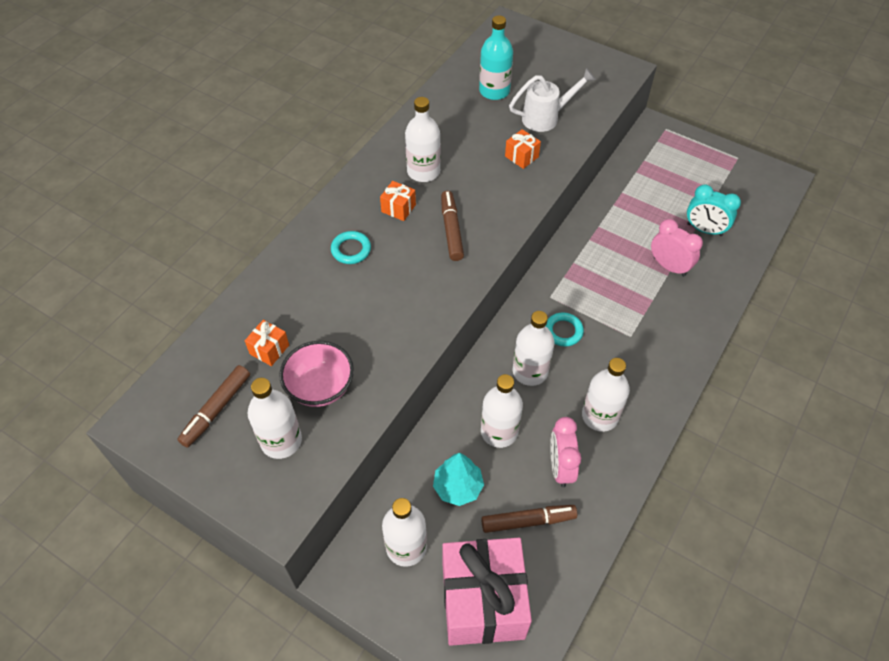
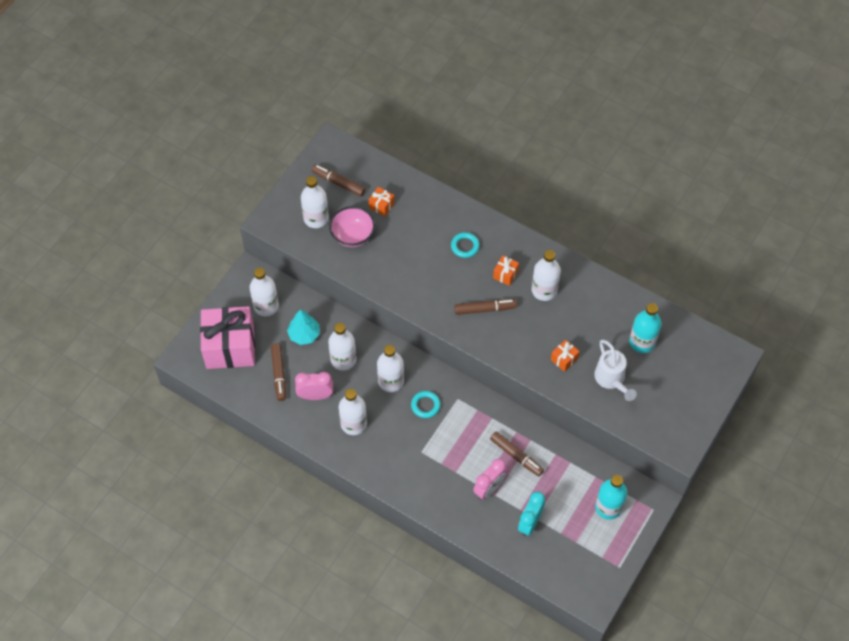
camera: 90 degrees right, 5 degrees up
none -> brown marker [490,431,544,477]
none -> turquoise bottle [595,475,627,520]

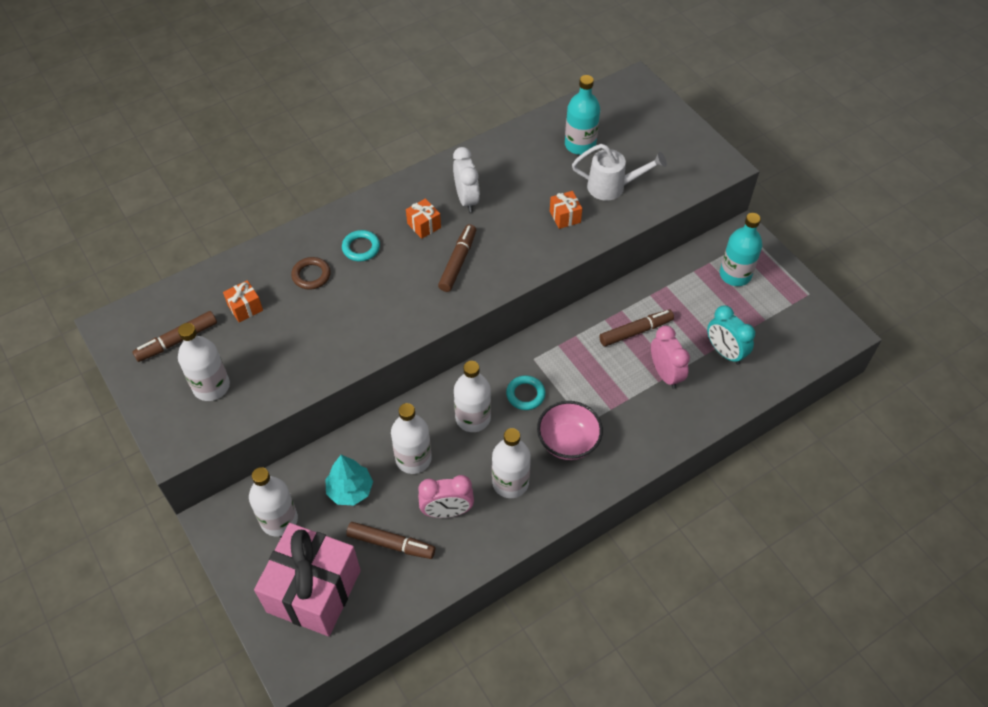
camera: 65 degrees left, 5 degrees down
pink clock [295,372,333,400] -> pink clock turned 120 degrees counterclockwise [418,475,474,518]
pink bowl [329,206,375,247] -> pink bowl moved to [537,401,603,460]
white bottle [532,250,561,301] -> white clock [453,147,480,212]
none -> brown ring [291,257,331,290]

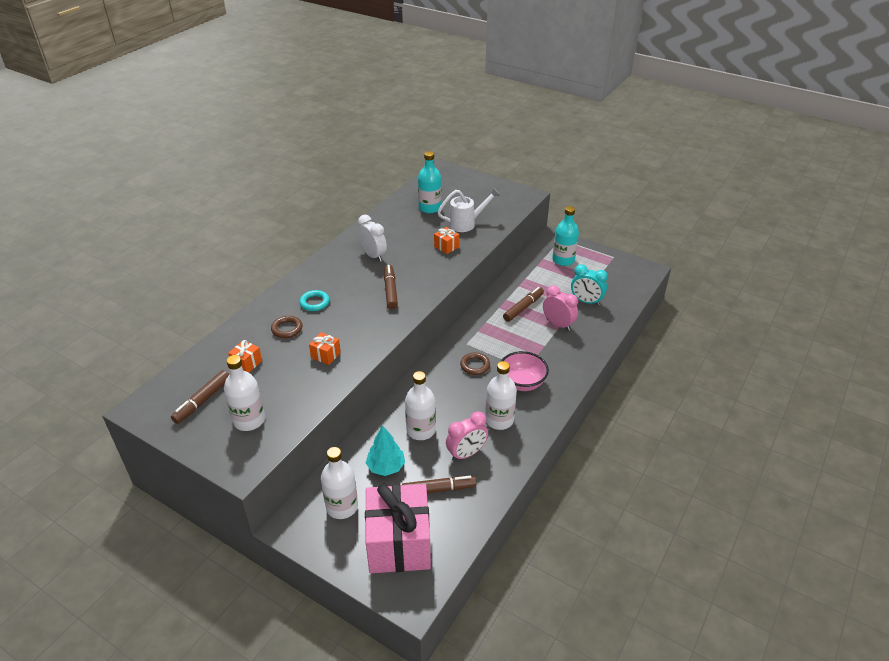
camera: 25 degrees left, 15 degrees down
orange gift [406,198,441,239] -> orange gift moved to [309,332,341,365]
white bottle [454,361,491,432] -> none
turquoise ring [506,375,546,410] -> brown ring [460,353,490,375]

